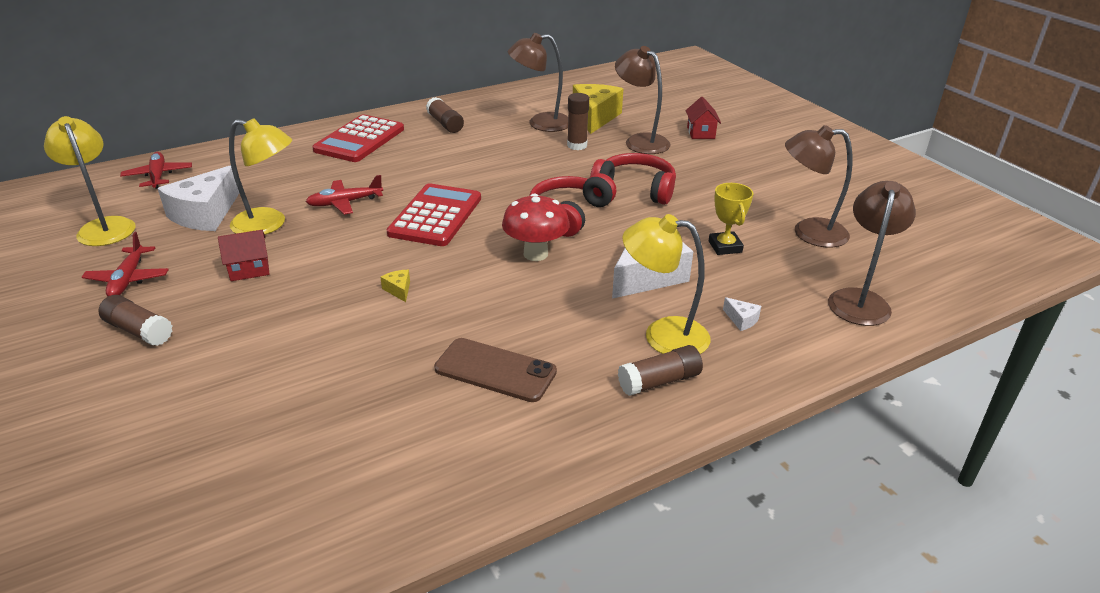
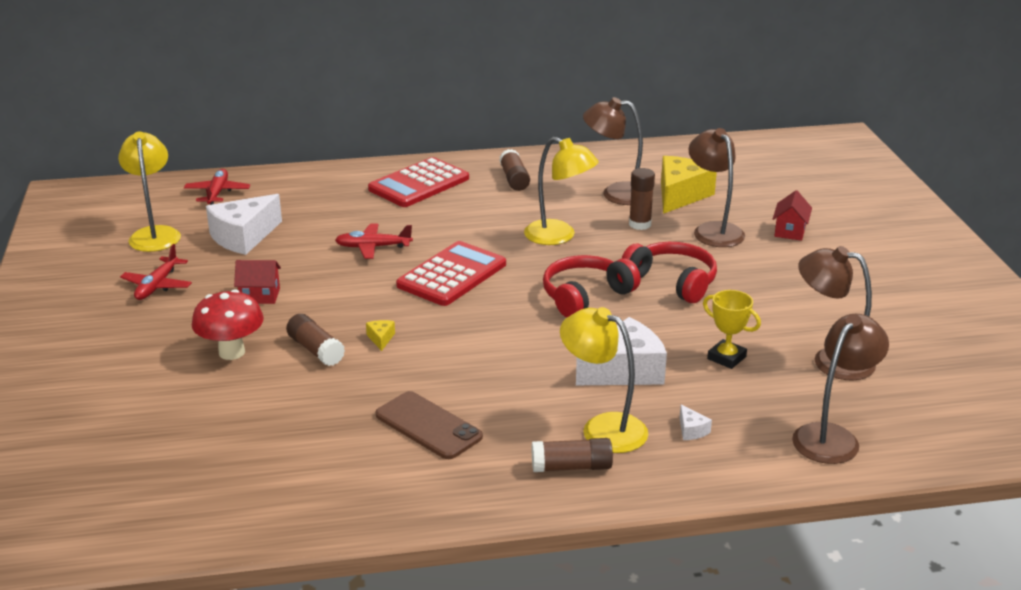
camera: 20 degrees right, 5 degrees down
brown glue stick [98,295,173,346] -> brown glue stick moved to [286,314,345,366]
yellow lamp [229,118,292,235] -> yellow lamp moved to [524,137,599,245]
red mushroom [502,194,570,261] -> red mushroom moved to [192,289,264,360]
yellow trophy [709,183,753,255] -> yellow trophy turned 60 degrees counterclockwise [703,290,761,369]

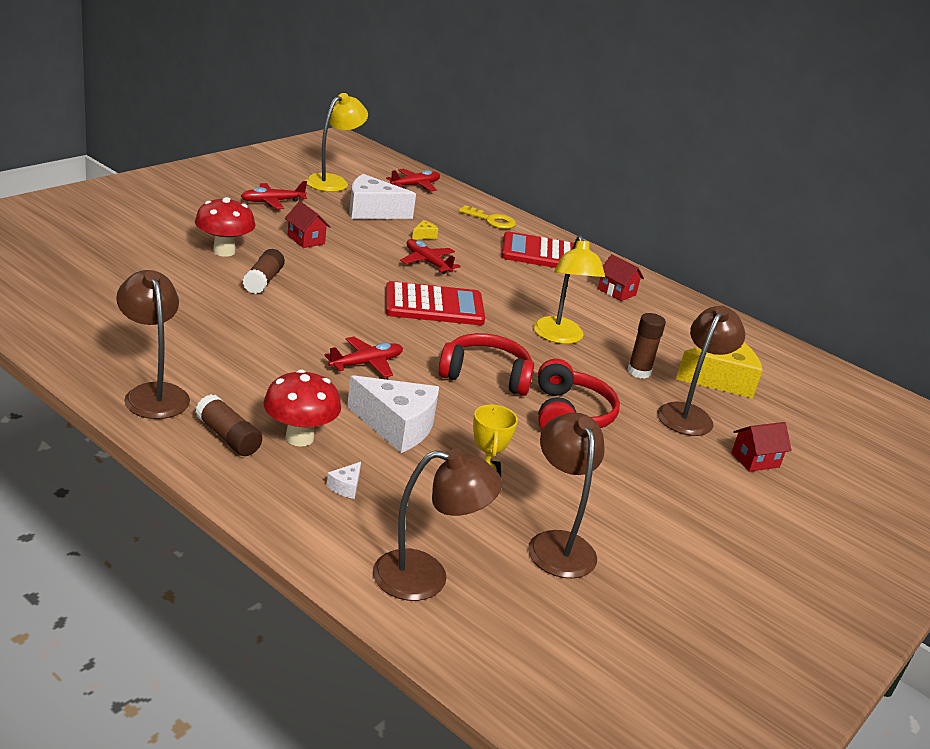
camera: 45 degrees right, 0 degrees up
yellow cheese [366,320,395,351] -> yellow cheese moved to [412,220,438,239]
brown phone [375,391,483,459] -> none
brown glue stick [499,149,530,191] -> red house [598,254,644,301]
yellow lamp [560,307,648,453] -> red mushroom [263,370,341,447]
brown lamp [583,97,643,205] -> brown lamp moved to [116,270,190,419]
none -> red plane [324,337,403,378]
none -> yellow key [459,205,516,229]

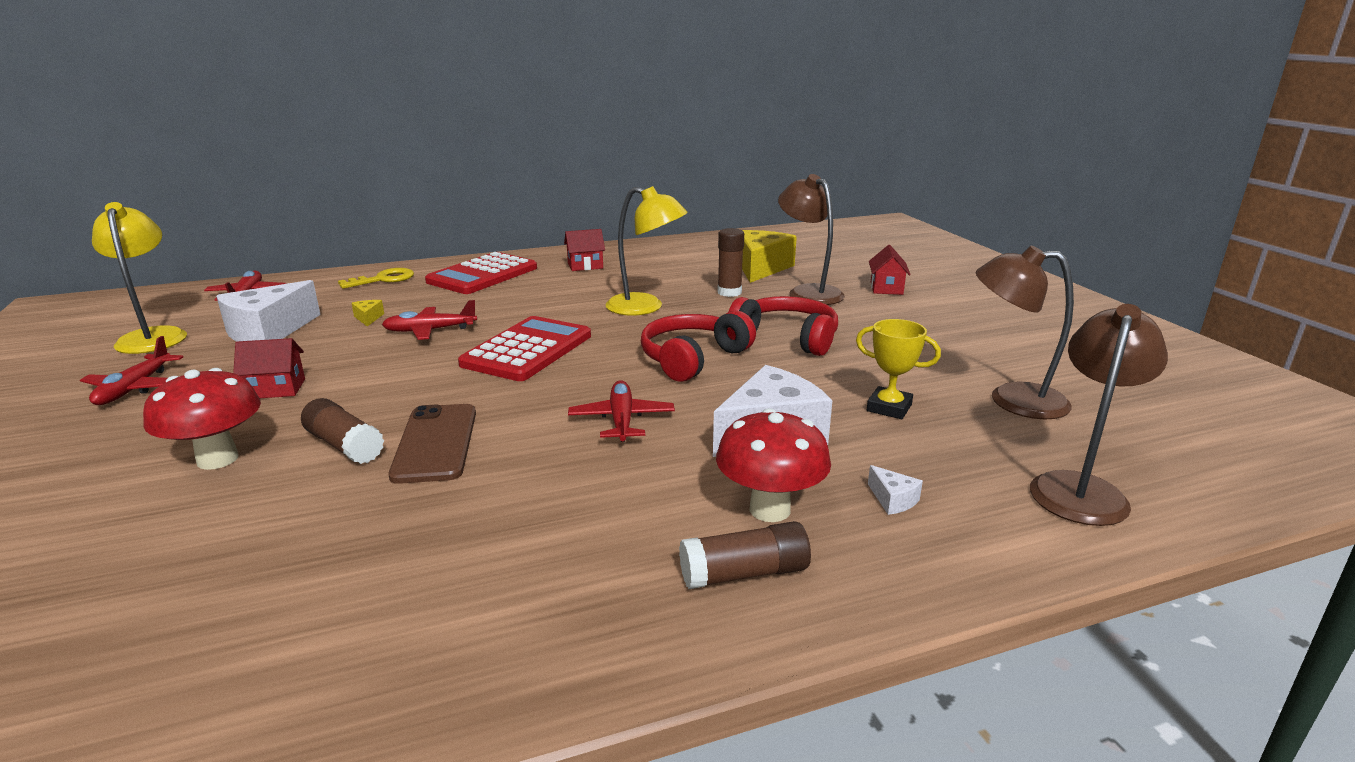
camera: 55 degrees left, 5 degrees down
brown lamp [116,270,190,419] -> none
none -> brown phone [388,404,476,484]

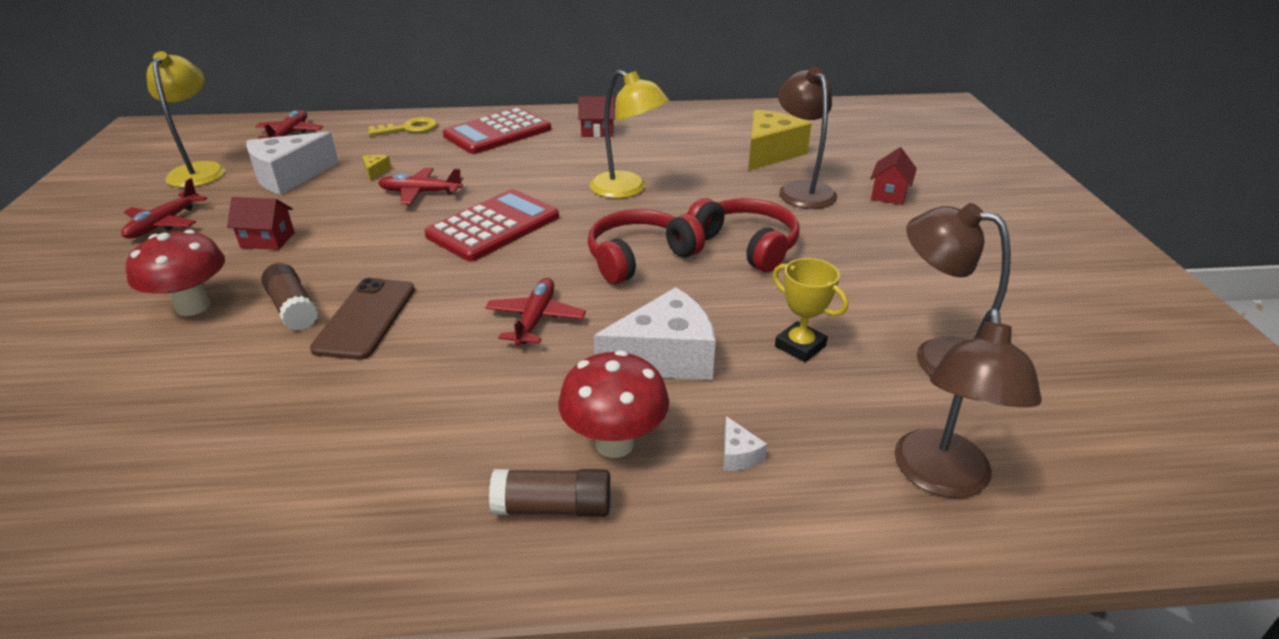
camera: 15 degrees right, 10 degrees up
brown glue stick [718,228,744,297] -> none
brown lamp [1030,304,1168,526] -> brown lamp turned 150 degrees clockwise [894,309,1042,498]

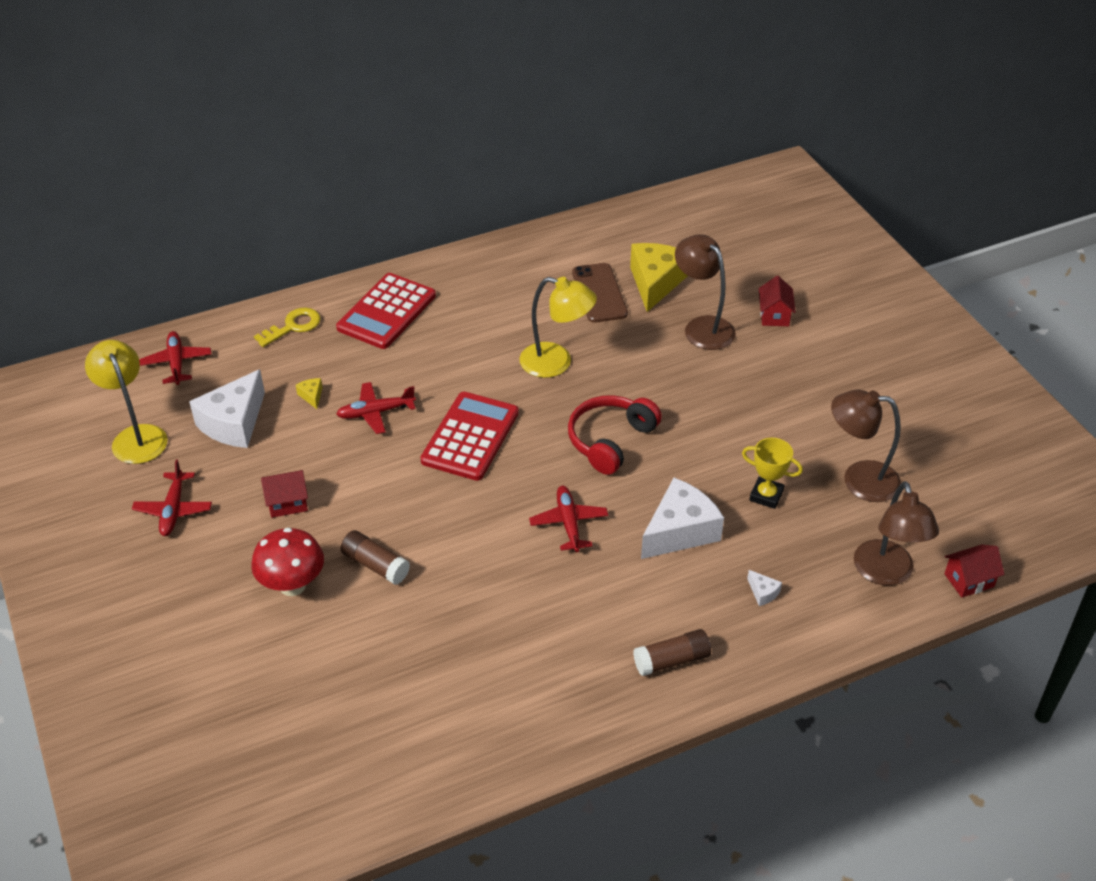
camera: 20 degrees left, 10 degrees up
brown phone [310,278,415,360] -> brown phone moved to [572,263,628,323]
red mushroom [558,350,669,458] -> none
red house [578,96,615,137] -> red house moved to [944,544,1005,598]
red headphones [687,198,799,272] -> none

